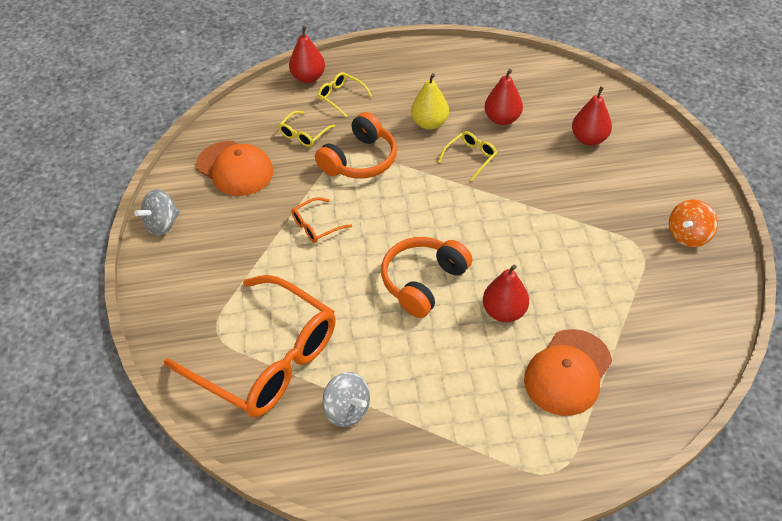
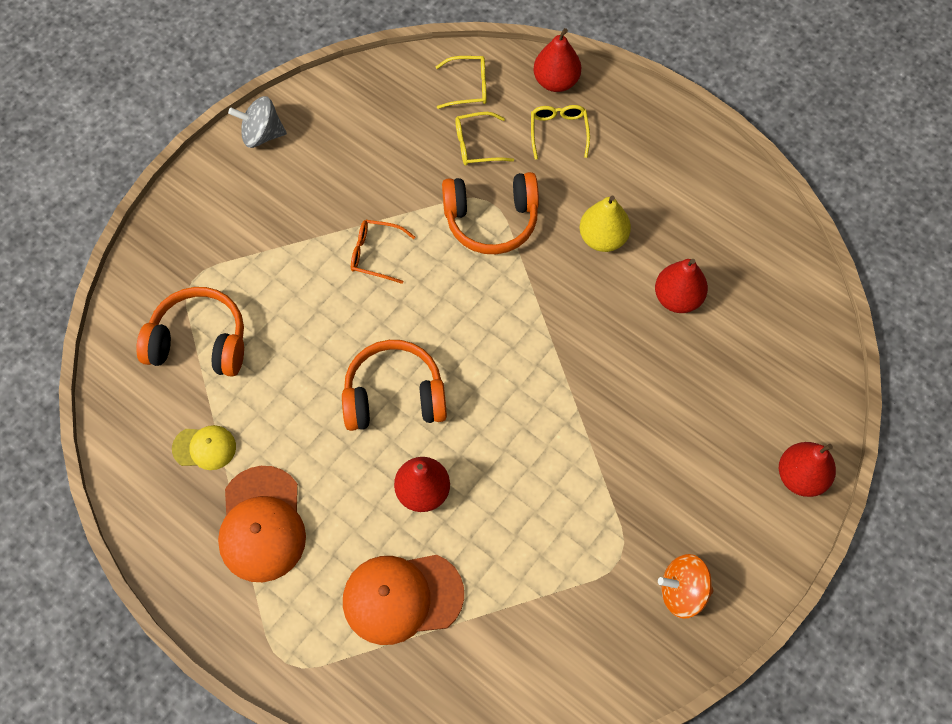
camera: 45 degrees right, 15 degrees up
orange glasses [164,275,336,417] -> orange headphones [136,287,244,377]
orange cap [196,141,274,196] -> orange cap moved to [218,466,306,582]
grey spinning top [322,372,370,427] -> yellow cap [172,425,236,470]
yellow glasses [438,131,497,181] -> yellow glasses moved to [436,56,487,109]
red pear [572,86,612,146] -> red pear moved to [779,442,836,497]

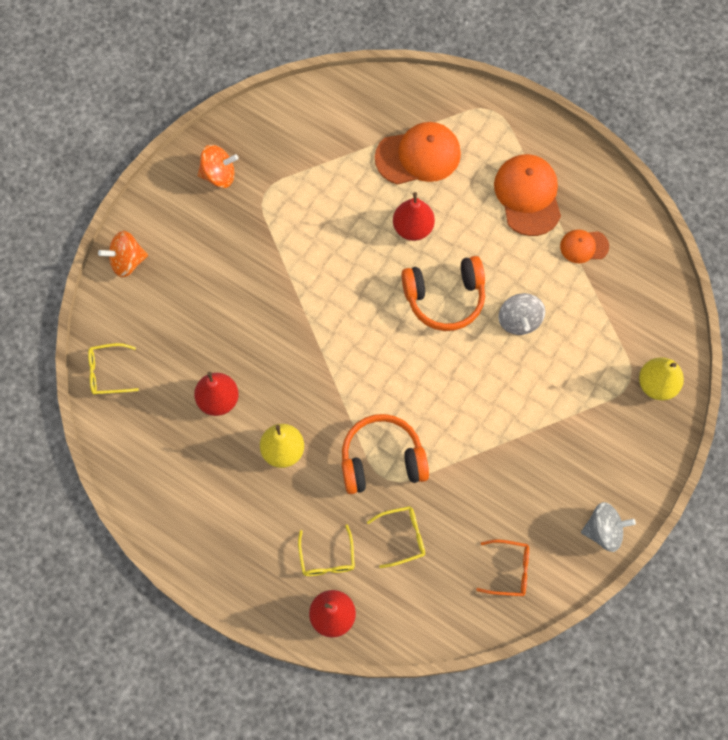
camera: 175 degrees right, 5 degrees up
orange headphones [136,287,244,377] -> none
yellow cap [172,425,236,470] -> orange cap [560,229,609,263]
orange glasses [351,220,415,284] -> orange glasses moved to [476,539,529,596]
yellow glasses [436,56,487,109] -> yellow glasses moved to [88,343,139,395]
red pear [779,442,836,497] -> orange spinning top [98,231,148,277]
none -> grey spinning top [498,293,545,335]
none -> yellow pear [639,357,684,400]

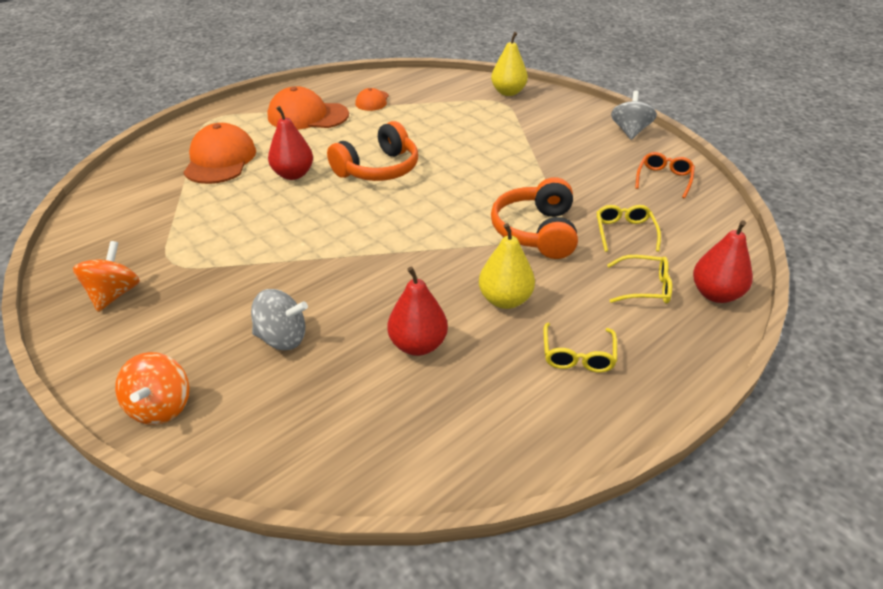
camera: 75 degrees left, 30 degrees down
yellow glasses [88,343,139,395] -> yellow glasses moved to [544,322,617,372]
orange headphones [401,256,485,331] -> orange headphones turned 45 degrees clockwise [327,121,418,181]
grey spinning top [498,293,545,335] -> grey spinning top moved to [251,289,308,350]

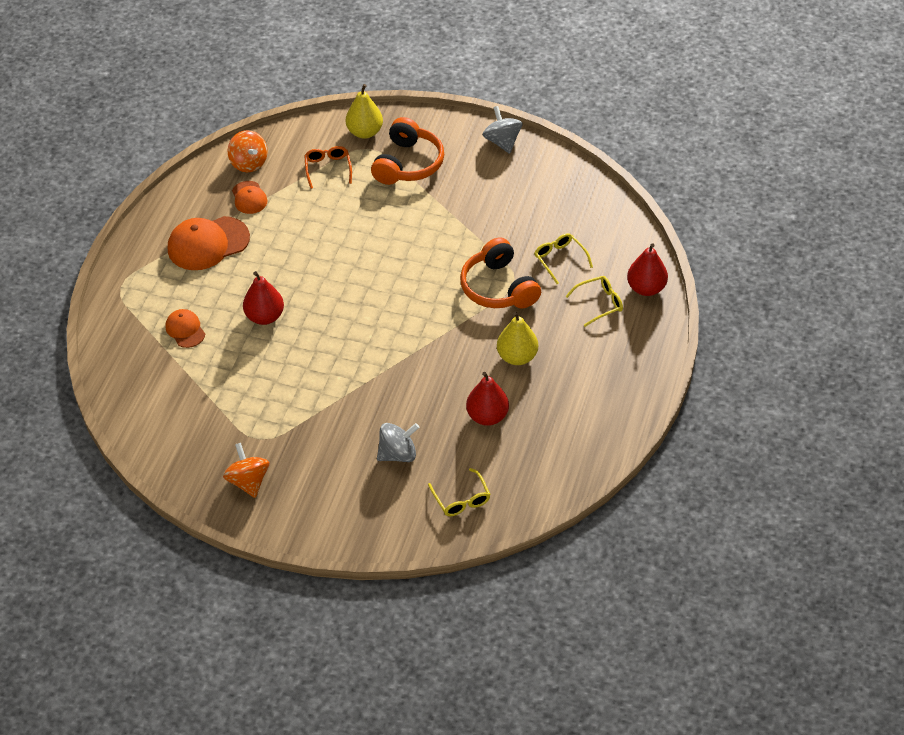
camera: 30 degrees left, 10 degrees up
orange spinning top [115,352,189,425] -> orange spinning top moved to [227,130,268,172]
orange cap [183,123,256,184] -> orange cap [166,309,205,348], size x0.55
orange headphones [327,121,418,181] -> orange headphones moved to [371,117,444,185]
yellow glasses [544,322,617,372] -> yellow glasses moved to [428,468,491,516]
orange glasses [635,152,695,198] -> orange glasses moved to [304,146,352,189]

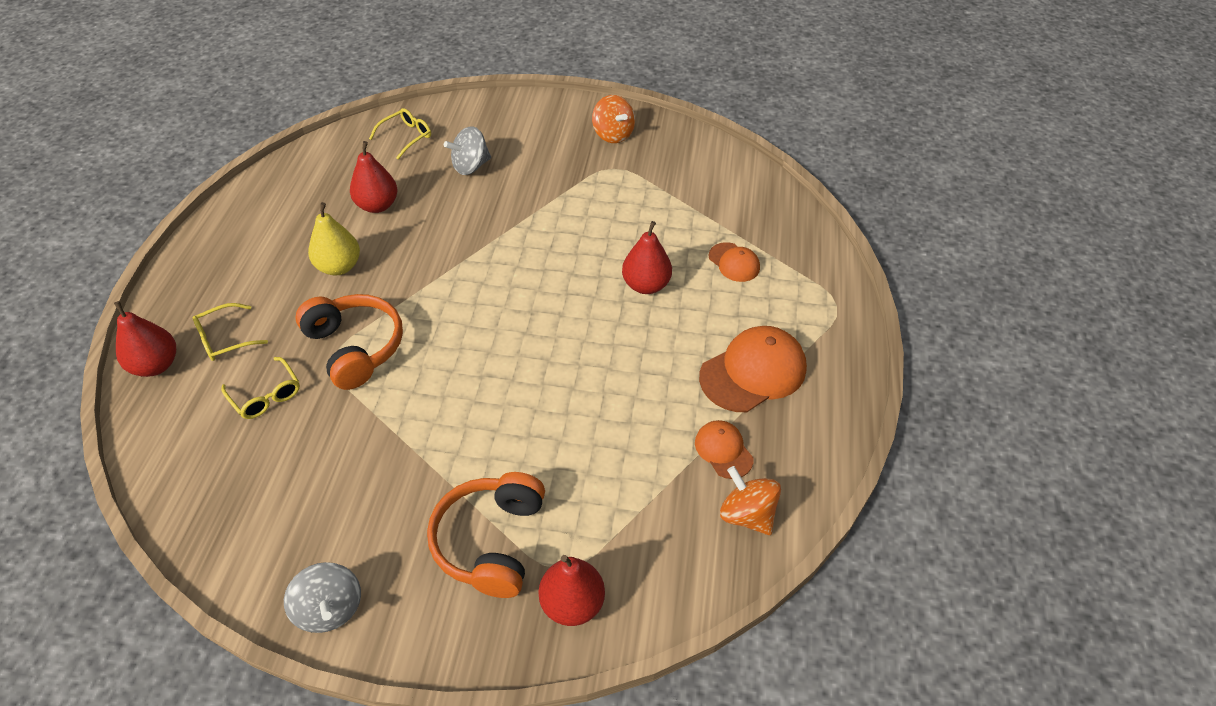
camera: 170 degrees right, 0 degrees up
orange glasses [304,146,352,189] -> none
yellow pear [346,84,383,139] -> red pear [539,555,605,626]
yellow glasses [428,468,491,516] -> yellow glasses turned 75 degrees clockwise [369,108,431,159]

